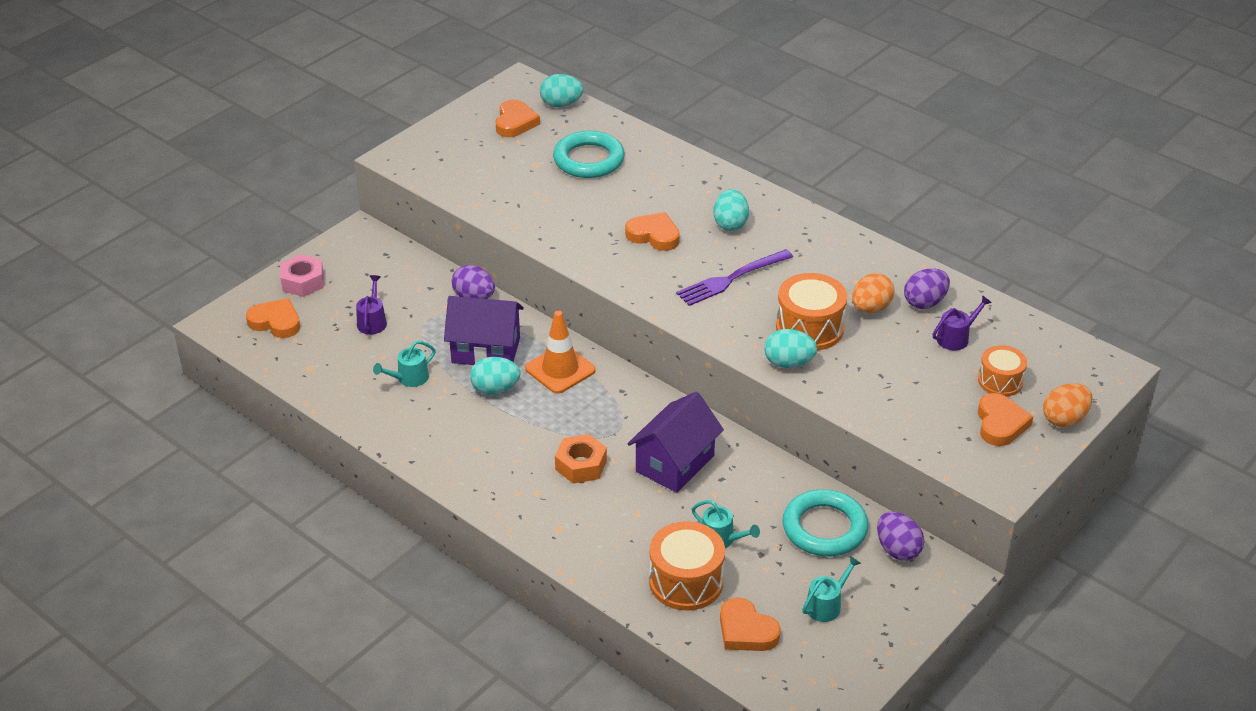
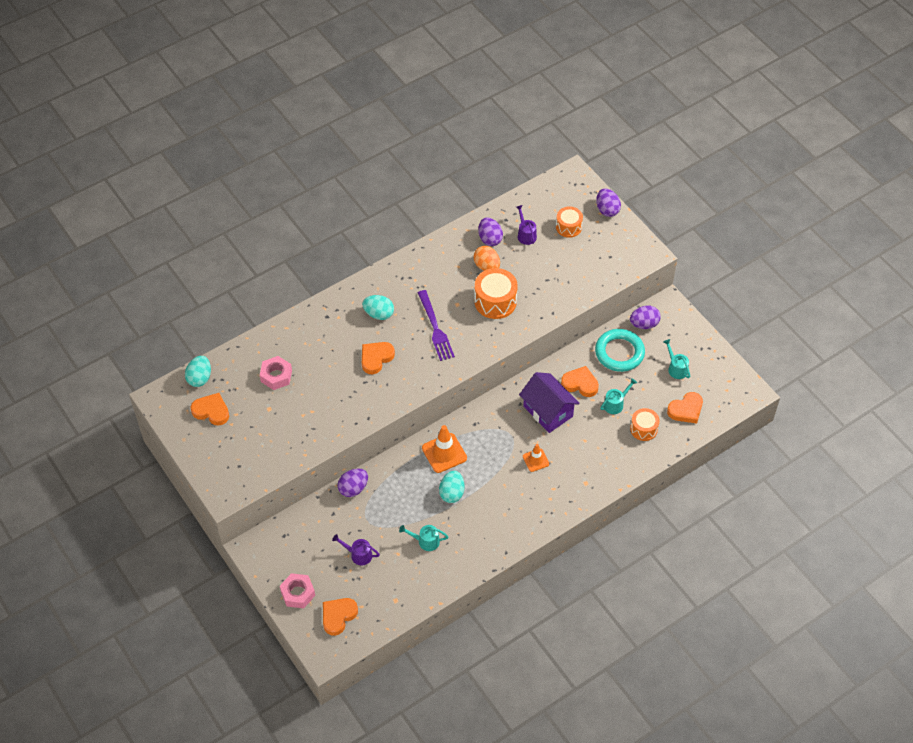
camera: 75 degrees left, 15 degrees up
turquoise watering can [373,341,436,387] -> turquoise watering can turned 120 degrees clockwise [399,525,448,551]
purple house [444,296,524,365] -> none
turquoise ring [553,131,625,178] -> pink nut [260,356,292,390]
orange nut [555,434,607,484] -> orange traffic cone [523,444,549,472]
orange drum [649,521,725,611] -> orange drum [630,408,660,441], size x0.63
turquoise egg [764,329,817,368] -> none
orange heart [978,393,1033,446] -> orange heart moved to [561,366,599,397]
orange egg [1043,383,1092,427] -> purple egg [596,188,621,217]

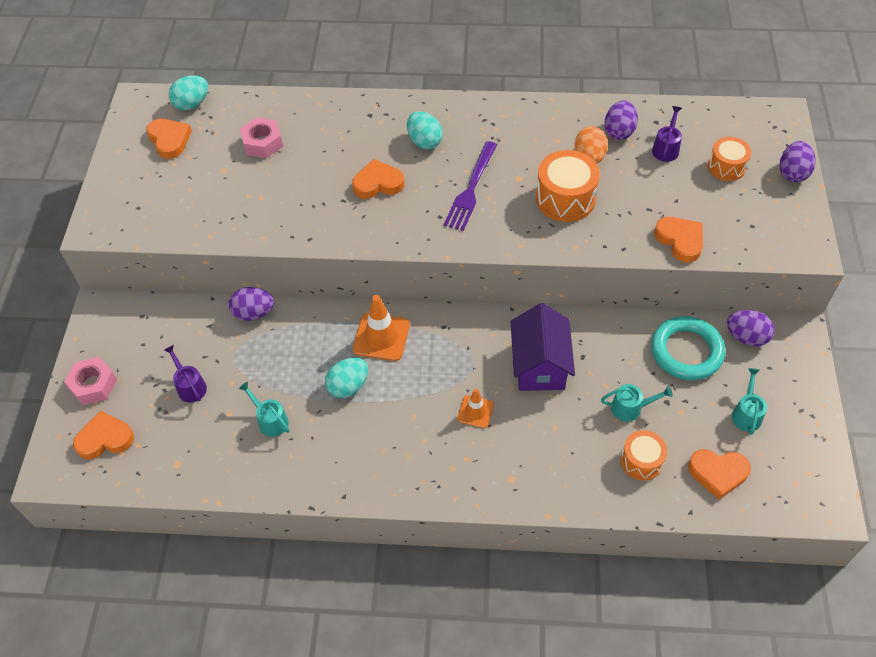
camera: 40 degrees right, 0 degrees up
orange heart [561,366,599,397] -> orange heart moved to [654,217,703,263]

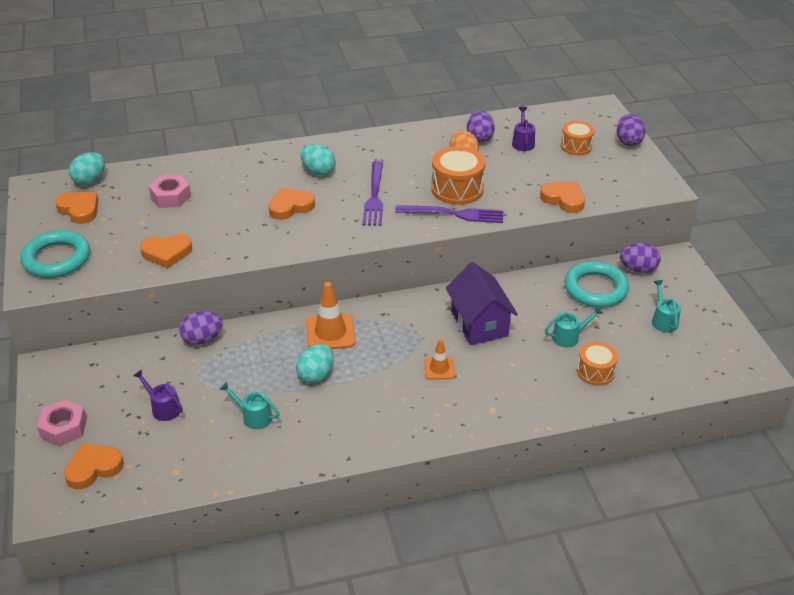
camera: 20 degrees left, 15 degrees down
orange heart [688,449,751,500] -> orange heart moved to [140,234,192,268]
none -> turquoise ring [20,230,90,278]
none -> purple fork [395,205,503,223]

